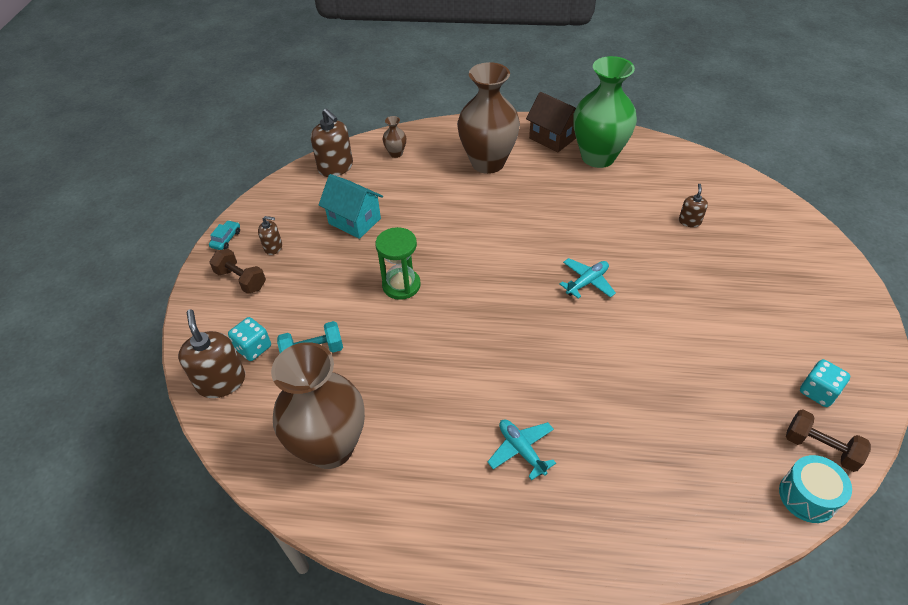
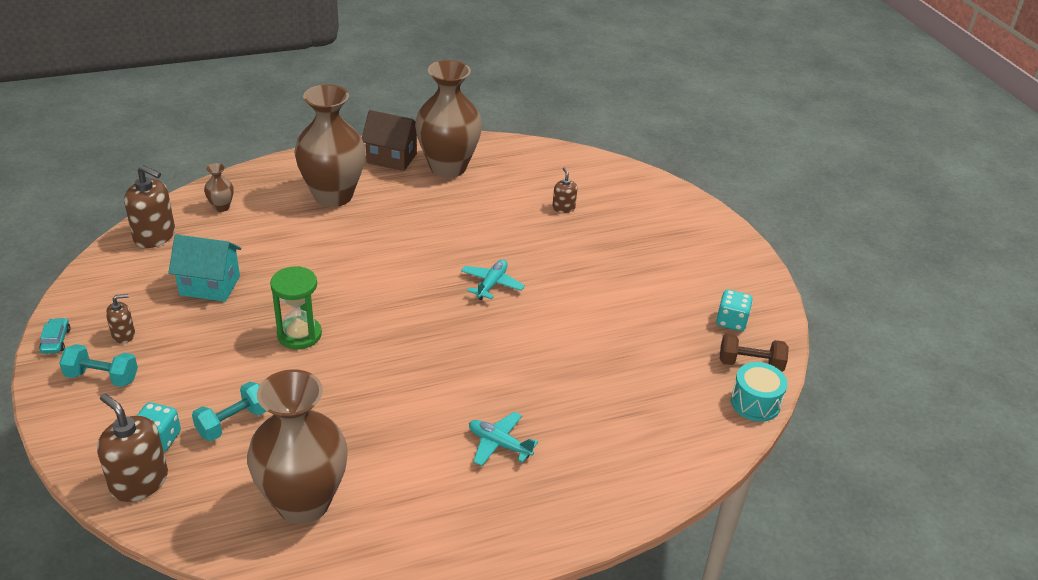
camera: 30 degrees left, 10 degrees down
brown dumbbell [209,249,266,294] -> turquoise dumbbell [59,344,138,387]
green vase [573,56,637,168] -> brown vase [415,60,482,178]

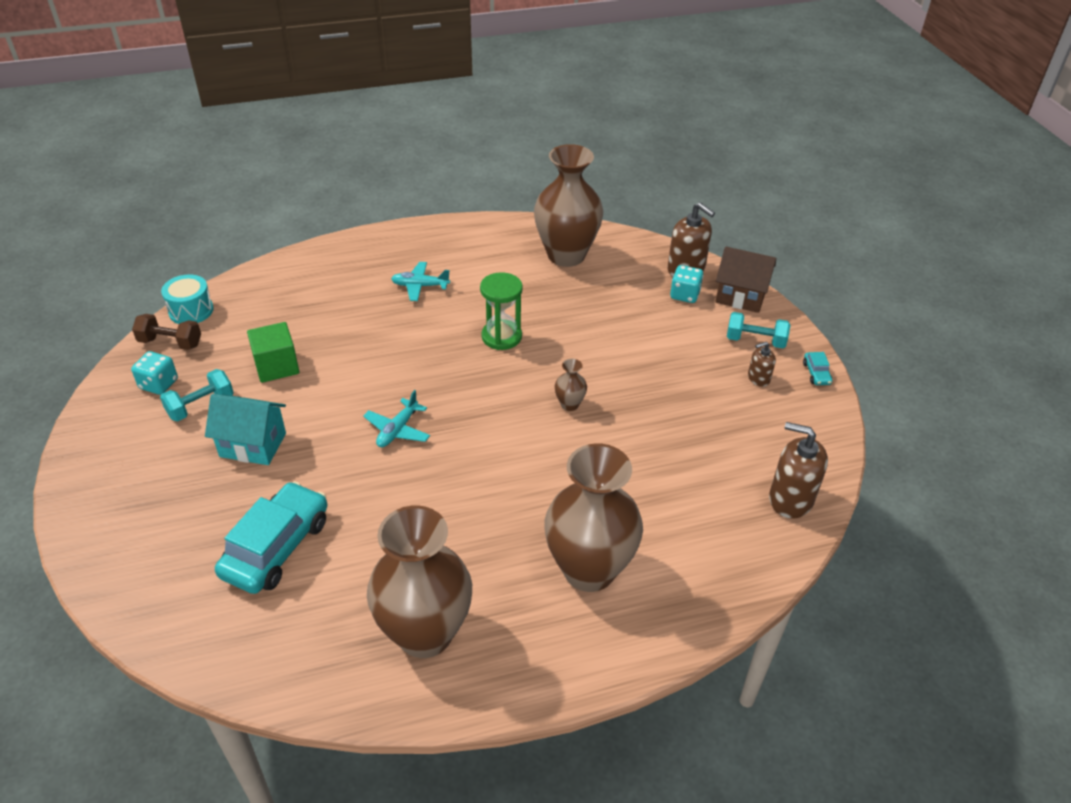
camera: 175 degrees left, 5 degrees up
turquoise house [168,235,241,302] -> turquoise house moved to [205,394,286,465]
turquoise dumbbell [192,382,267,441] -> turquoise dumbbell moved to [160,369,234,421]
brown vase [204,163,233,212] -> brown vase moved to [555,359,587,411]
green hourglass [270,266,322,349] -> green hourglass moved to [480,272,523,350]
brown house [362,110,417,171] -> brown house moved to [715,247,776,313]
turquoise plane [469,412,538,466] -> turquoise plane turned 150 degrees clockwise [391,262,450,301]
brown soap dispenser [552,167,577,213] -> turquoise car [215,481,327,594]
none -> green cube [247,322,299,383]

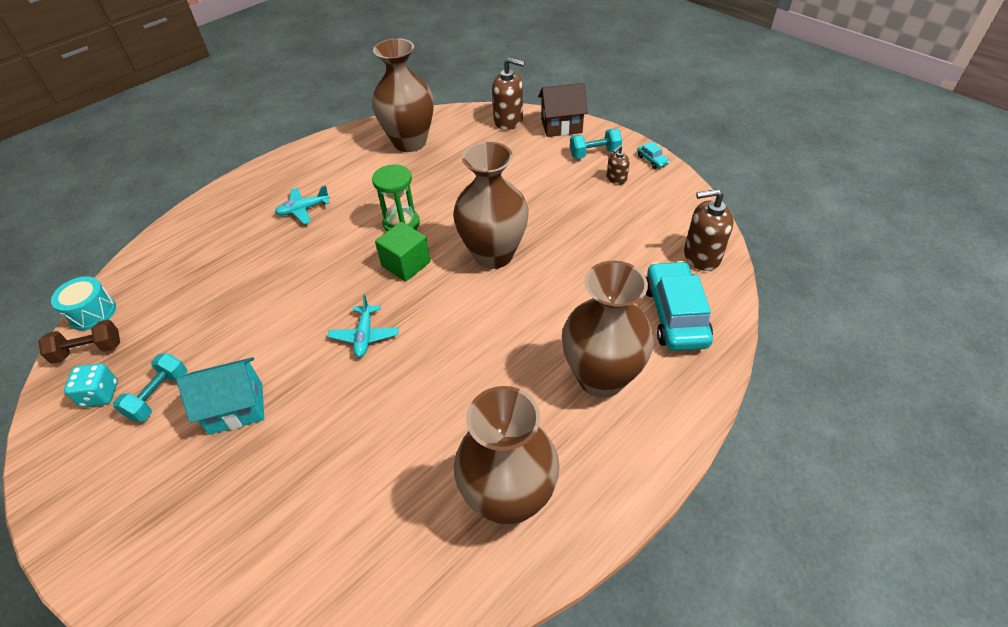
camera: 25 degrees left, 5 degrees up
turquoise car [215,481,327,594] -> turquoise car moved to [646,261,713,351]
green cube [247,322,299,383] -> green cube moved to [375,222,430,282]
brown vase [555,359,587,411] -> brown vase [453,142,529,269], size x2.48
turquoise dice [670,265,704,303] -> none

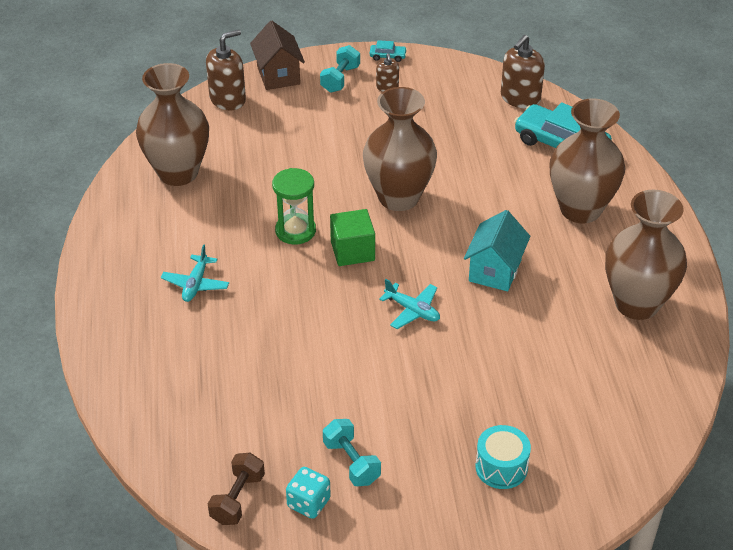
camera: 55 degrees left, 5 degrees down
turquoise drum [51,276,116,330] -> turquoise drum moved to [475,425,531,489]
turquoise house [177,357,264,435] -> turquoise house moved to [464,210,530,291]
brown house [538,83,588,137] -> brown house turned 45 degrees counterclockwise [250,21,305,90]

